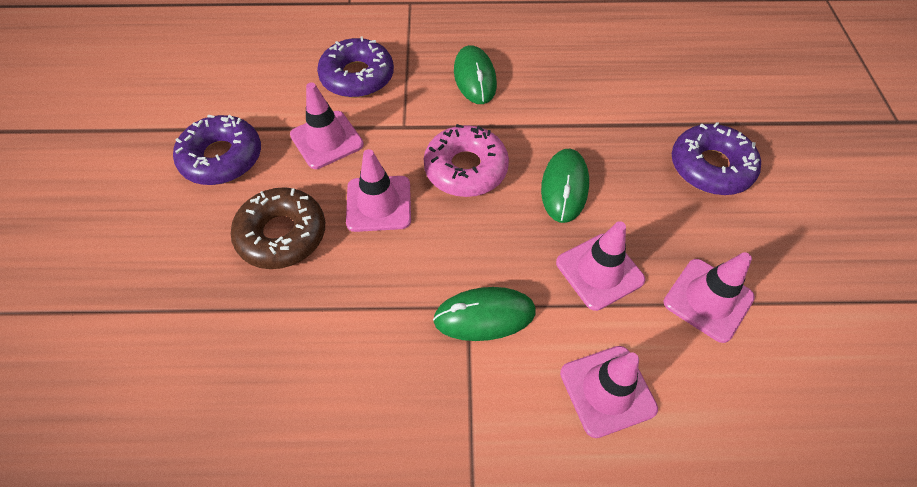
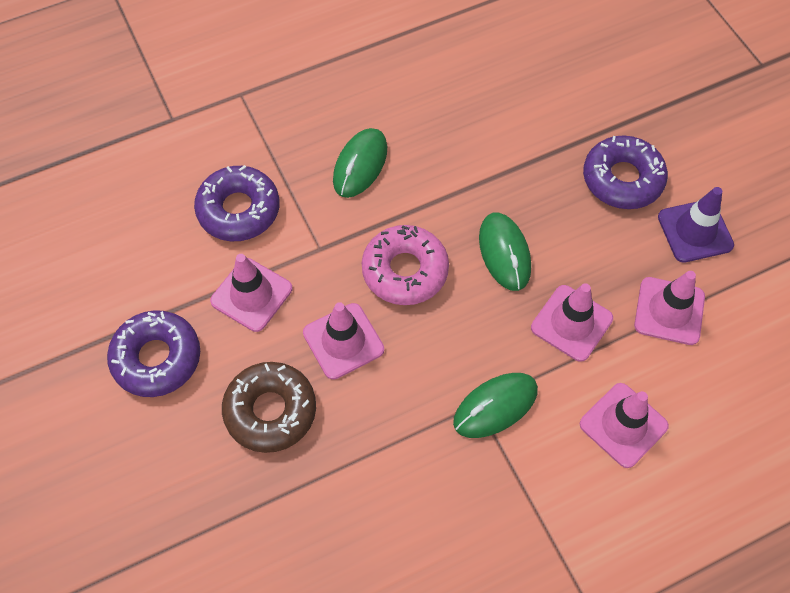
camera: 25 degrees left, 5 degrees up
green mouse [454,45,497,104] -> green mouse turned 60 degrees clockwise [333,128,387,198]
none -> purple traffic cone [658,187,734,263]

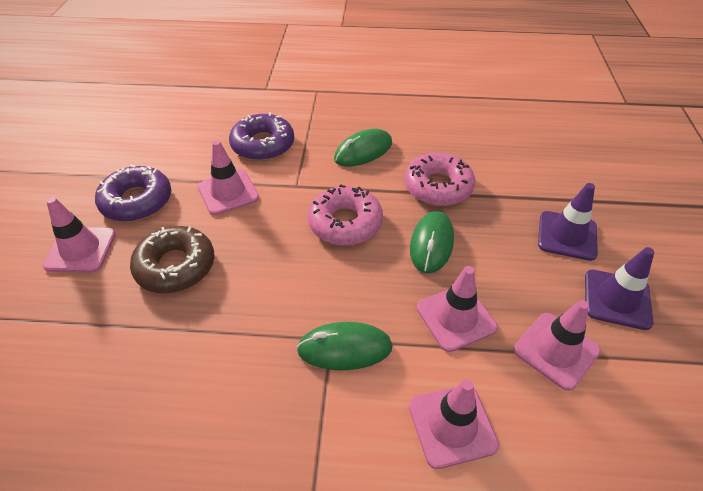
camera: 30 degrees right, 15 degrees down
pink traffic cone [303,302,384,380] -> pink traffic cone moved to [43,197,116,272]
purple donut [583,135,668,209] -> purple traffic cone [538,183,598,261]
none -> pink donut [404,153,475,206]

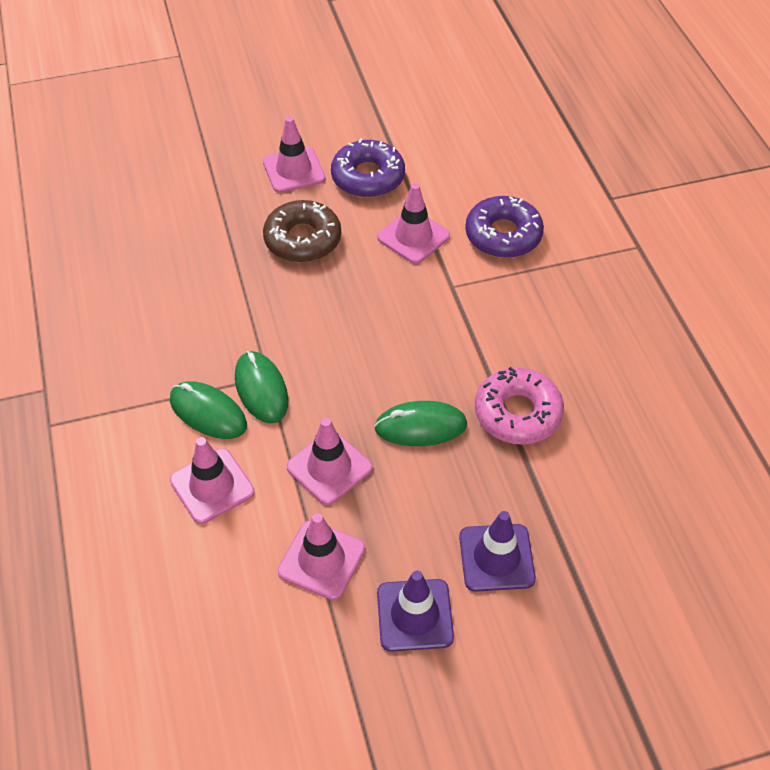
camera: 70 degrees right, 5 degrees up
pink donut [308,184,383,245] -> none
green mouse [334,129,392,166] -> green mouse moved to [170,381,247,439]

